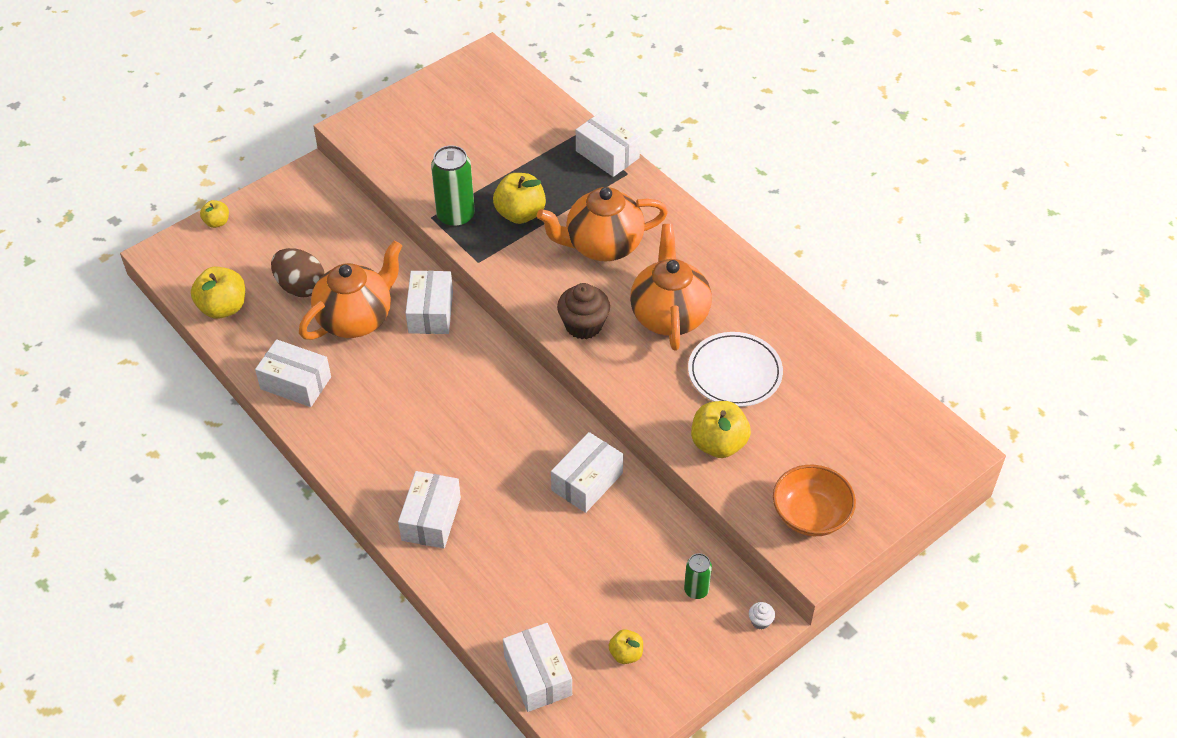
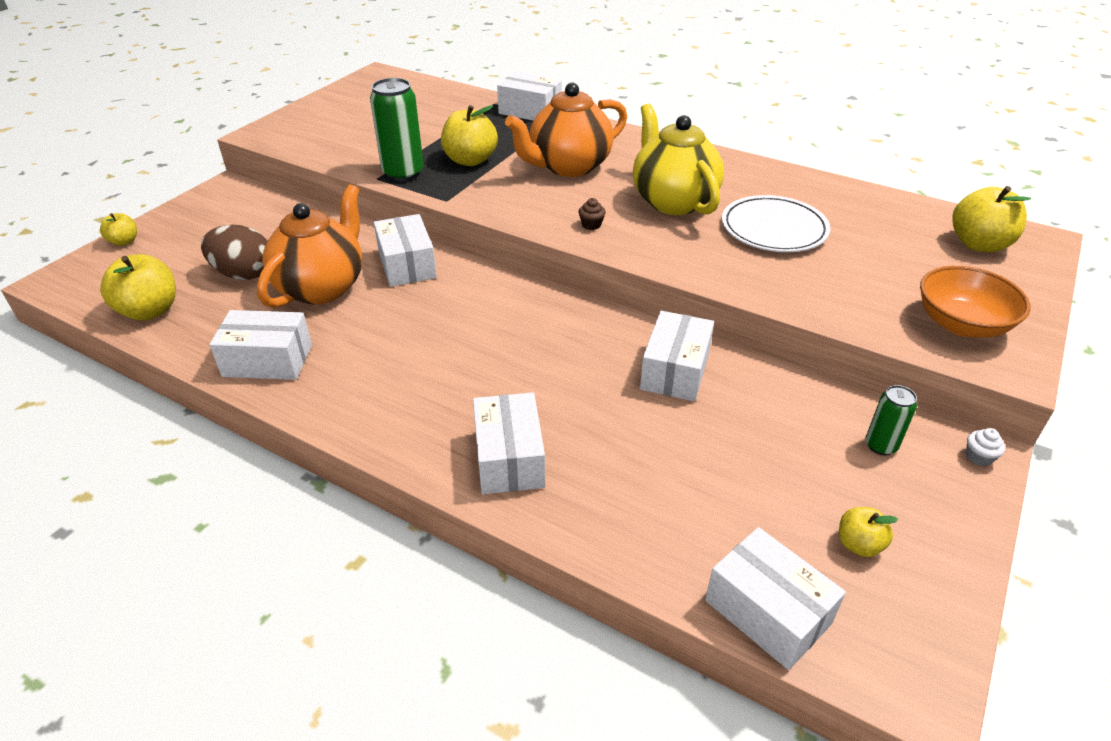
camera: 20 degrees left, 10 degrees down
brown cupcake [557,283,610,339] -> brown cupcake [578,198,606,230], size x0.45
orange teapot [630,224,712,351] -> yellow teapot [633,104,724,215]
yellow apple [691,401,751,458] -> yellow apple moved to [952,186,1031,252]

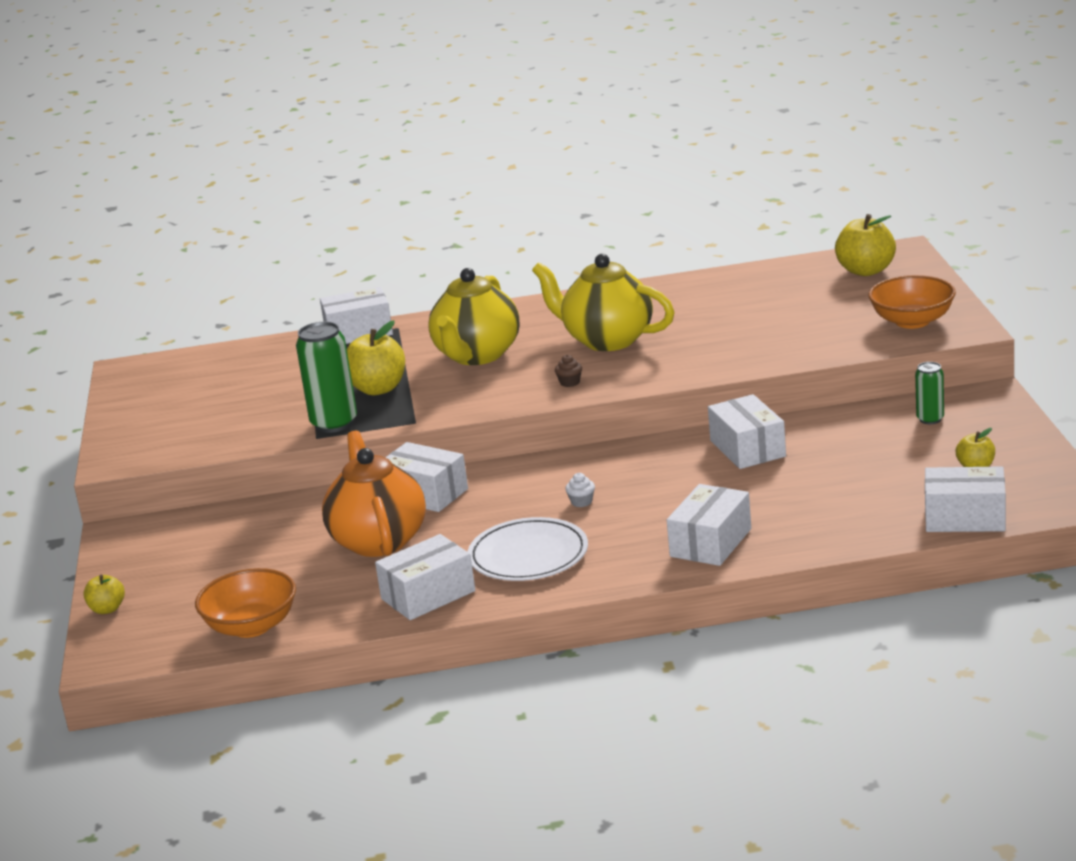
camera: 35 degrees left, 15 degrees down
yellow apple [100,254,176,321] -> orange bowl [195,568,296,638]
brown egg [201,225,267,280] -> none
white box [473,392,545,494] -> white box turned 75 degrees clockwise [667,484,751,566]
orange teapot [505,83,627,177] -> yellow teapot [428,268,519,365]
white plate [722,195,831,252] -> white plate moved to [468,517,588,581]
white cupcake [966,428,1005,466] -> white cupcake moved to [565,473,595,507]

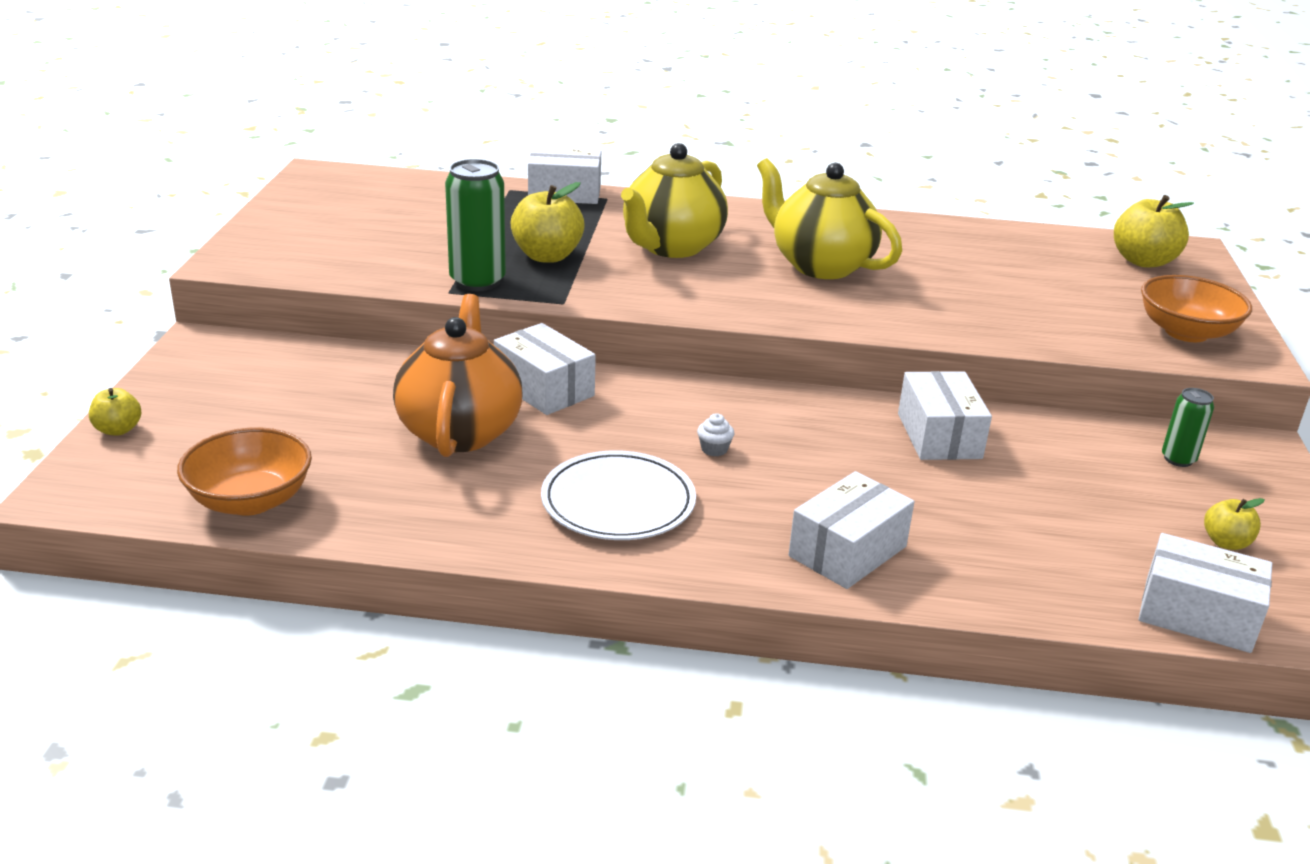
camera: 10 degrees right, 5 degrees up
white box [375,534,475,620] -> none
brown cupcake [555,355,582,387] -> none

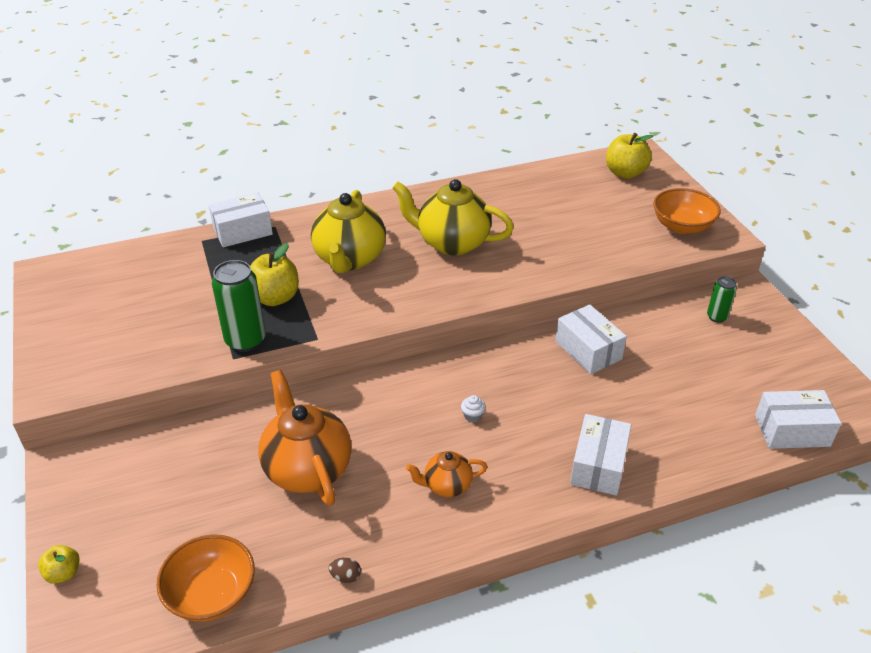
camera: 25 degrees left, 10 degrees up
white box [494,323,596,415] -> none
white plate [541,450,696,540] -> orange teapot [406,451,487,497]
yellow apple [1204,498,1265,550] -> none
none -> brown egg [329,558,361,583]

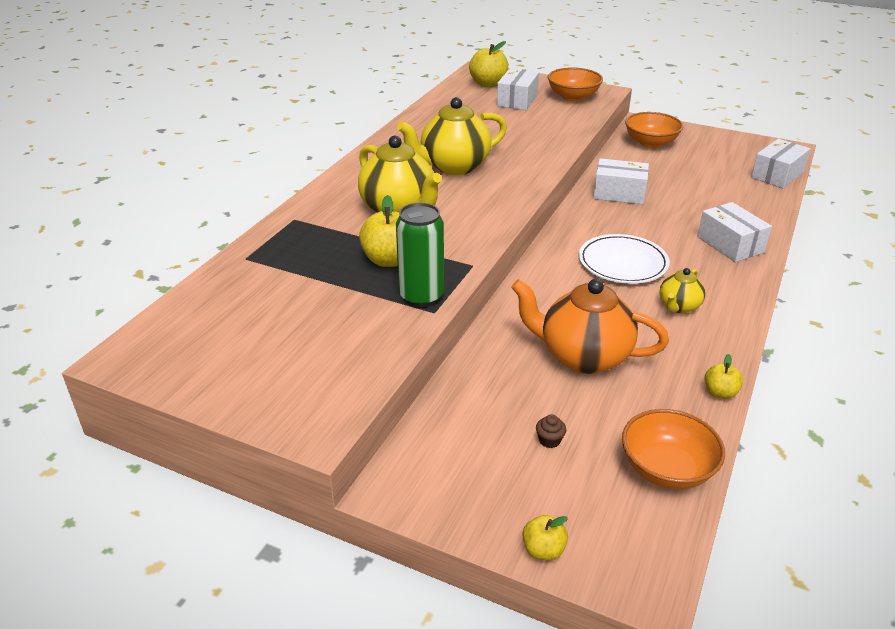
camera: 45 degrees left, 5 degrees down
white box [209,193,273,247] -> white box moved to [497,68,539,110]
brown egg [329,558,361,583] -> yellow apple [704,354,743,399]
orange teapot [406,451,487,497] -> yellow teapot [660,268,705,313]
white cupcake [461,395,486,422] -> white plate [579,234,670,284]
green can [707,276,737,323] -> orange bowl [625,112,683,148]
none -> brown cupcake [536,414,566,448]

